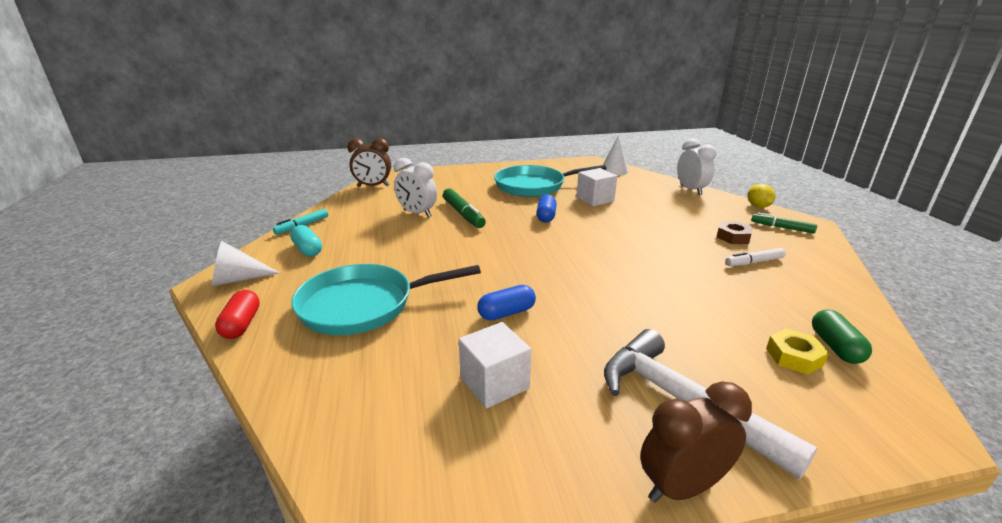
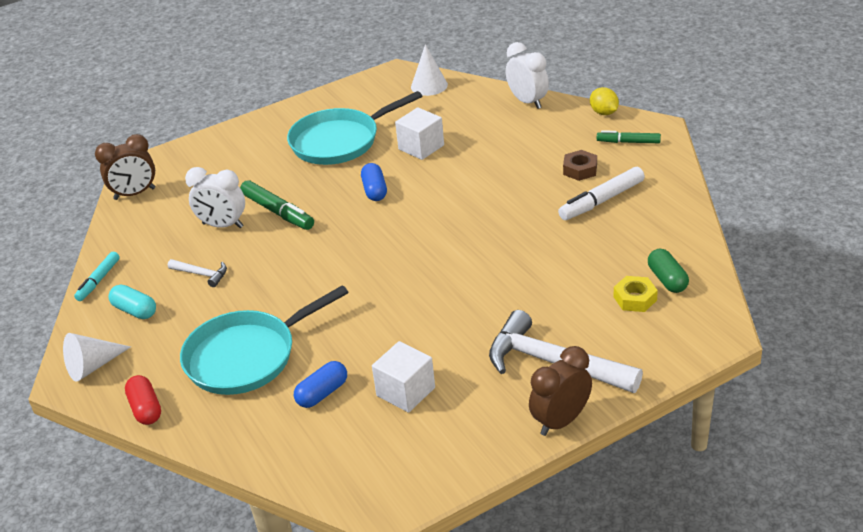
camera: 15 degrees left, 10 degrees up
blue capsule [477,285,536,321] -> blue capsule moved to [294,361,347,408]
white marker [725,248,786,266] -> white marker [558,167,645,220], size x1.54
none -> white hammer [168,259,227,287]

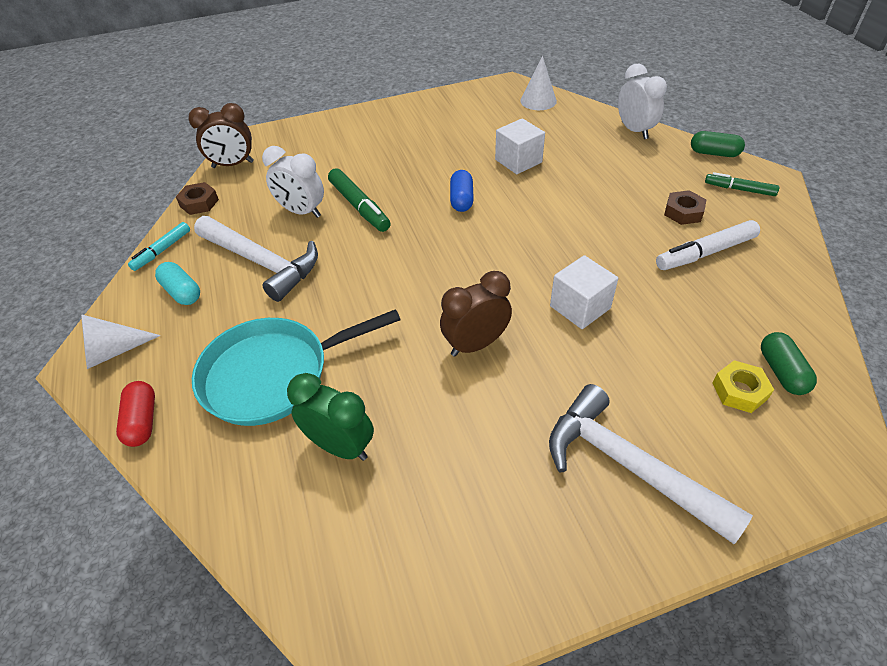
camera: 10 degrees right, 10 degrees up
white hammer [168,259,227,287] -> white hammer [194,216,318,302], size x2.17
turquoise pan [287,91,422,165] -> none
blue capsule [294,361,347,408] -> green clock [287,373,374,461]
white cube [372,341,435,413] -> white cube moved to [550,255,618,329]
brown clock [529,346,592,436] -> brown clock moved to [440,271,512,357]
yellow lemon [590,87,619,115] -> green capsule [691,131,745,157]
none -> brown nut [176,182,219,215]

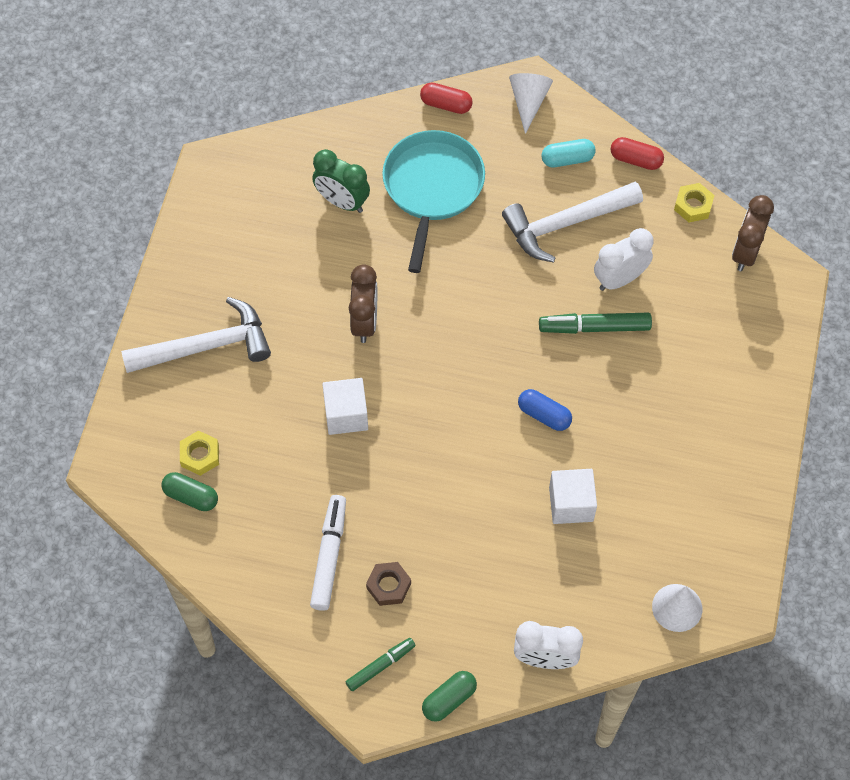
camera: 120 degrees right, 15 degrees up
turquoise marker [128,222,190,271] -> red capsule [611,137,664,170]
brown nut [176,182,219,215] -> yellow nut [674,183,715,222]
green clock [287,373,374,461] -> green clock turned 60 degrees clockwise [312,149,370,213]

